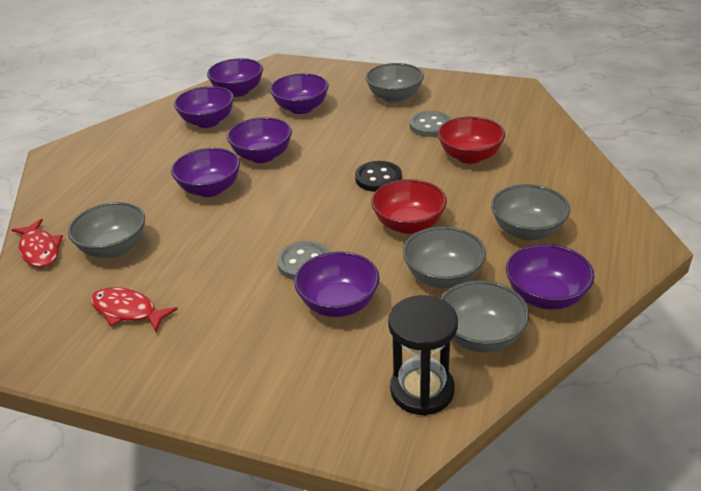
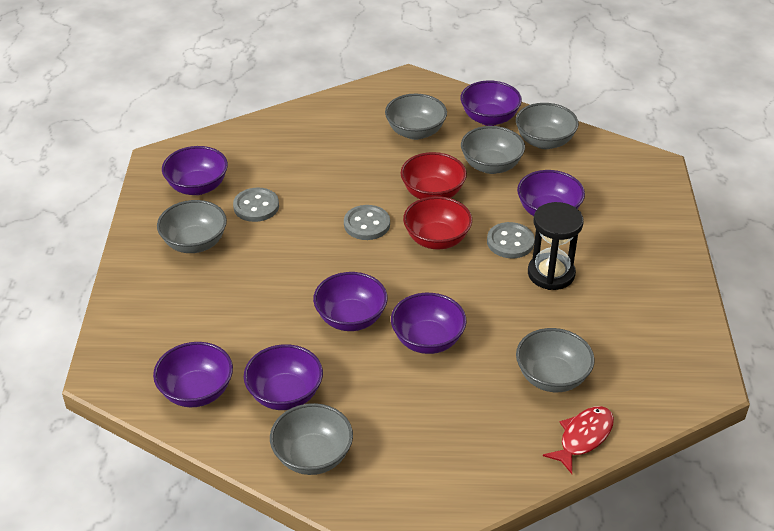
camera: 110 degrees left, 5 degrees up
red fish [91,287,178,332] -> none
purple bowl [270,73,329,114] -> purple bowl moved to [162,146,228,195]
black button [355,161,402,192] -> grey button [344,205,390,240]
black hourglass [388,295,458,416] -> black hourglass moved to [528,202,584,290]
red bowl [438,117,505,164] -> red bowl moved to [403,196,472,250]
none -> grey bowl [270,403,353,475]

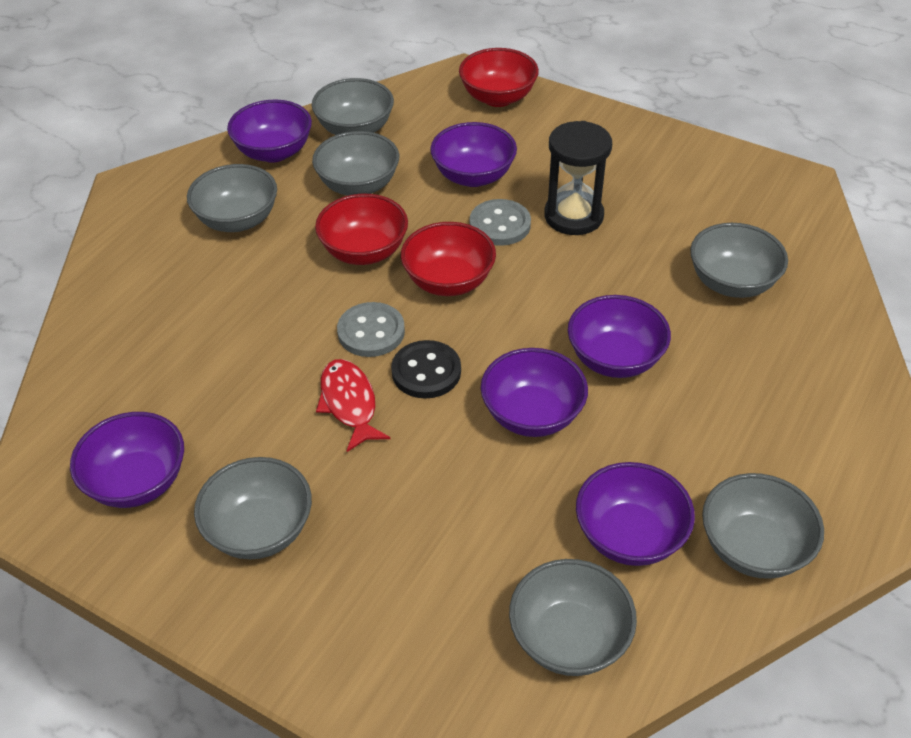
camera: 60 degrees left, 5 degrees up
purple bowl [153,342,233,407] -> grey bowl [509,559,637,676]
grey button [233,188,279,222] -> none
red fish [543,406,614,474] -> red fish moved to [316,359,391,452]
none -> black button [391,340,461,399]
none -> red bowl [459,48,539,107]

